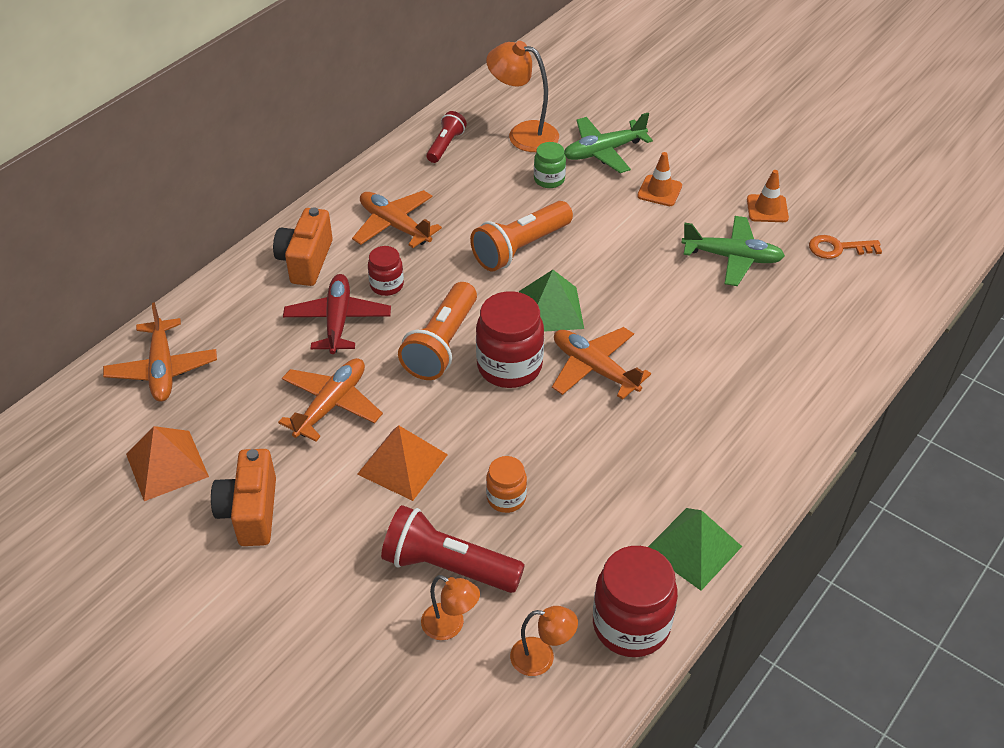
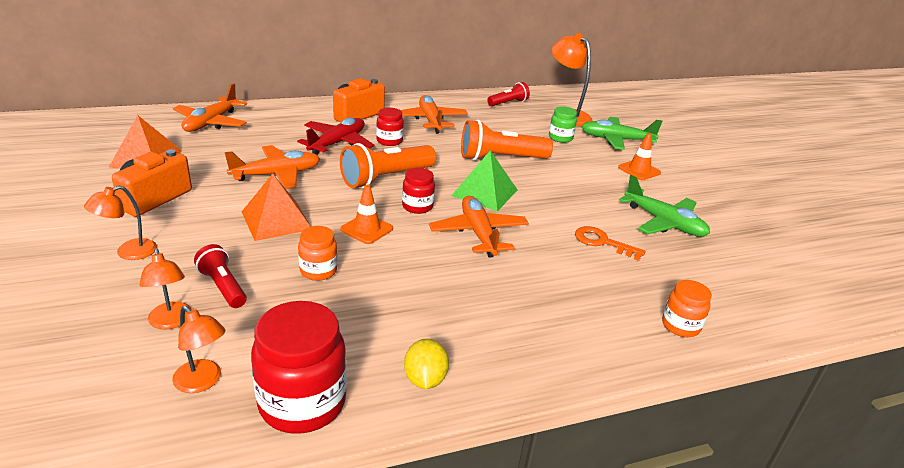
camera: 30 degrees right, 15 degrees down
red flashlight [381,505,525,593] -> red flashlight [194,244,247,308], size x0.58
red jar [476,291,544,388] -> red jar [402,168,435,214], size x0.55
green pyramid [648,508,742,591] -> yellow lemon [404,339,449,389]
orange traffic cone [747,170,789,222] -> orange traffic cone moved to [340,185,393,244]
orange key [809,235,882,259] -> orange key moved to [575,226,646,261]
none -> orange lamp [84,186,157,260]
none -> orange jar [662,280,712,337]

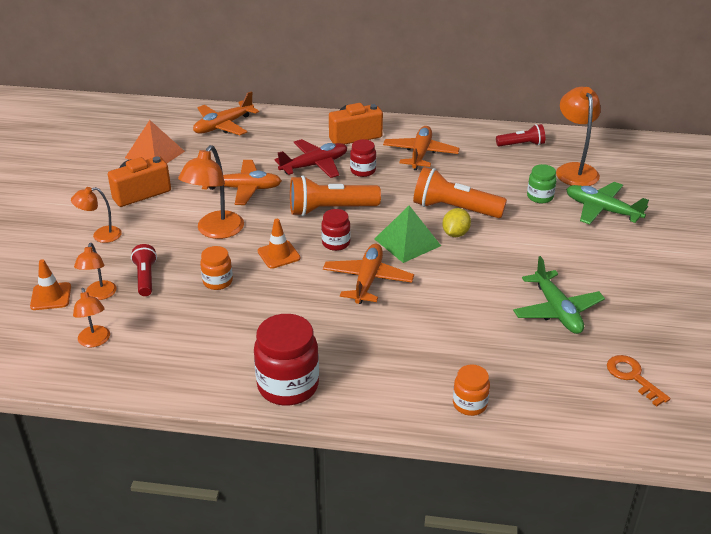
camera: 30 degrees right, 5 degrees up
orange pyramid [242,174,311,241] -> orange lamp [178,145,244,239]
red jar [251,301,347,434] -> red jar moved to [254,314,319,405]
yellow lemon [404,339,449,389] -> yellow lemon moved to [442,208,471,237]
orange key [575,226,646,261] -> orange key moved to [607,355,670,407]
orange traffic cone [618,133,661,180] -> orange traffic cone moved to [30,259,71,310]

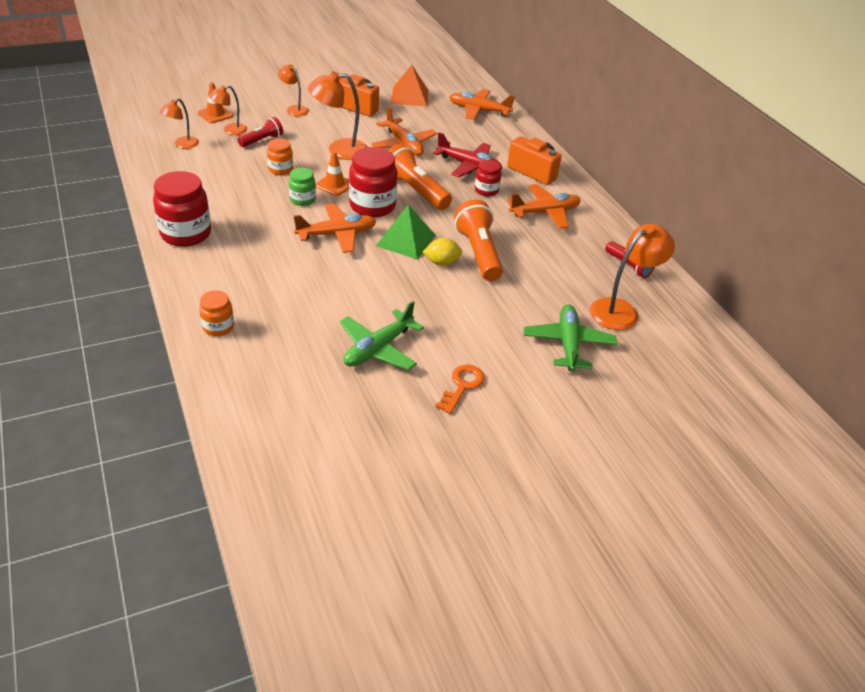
camera: 55 degrees right, 5 degrees up
red jar [321,209,351,251] -> red jar [349,147,397,217], size x1.81
green jar [527,164,557,203] -> green jar moved to [289,168,316,206]
orange key [607,355,670,407] -> orange key moved to [436,365,485,414]

